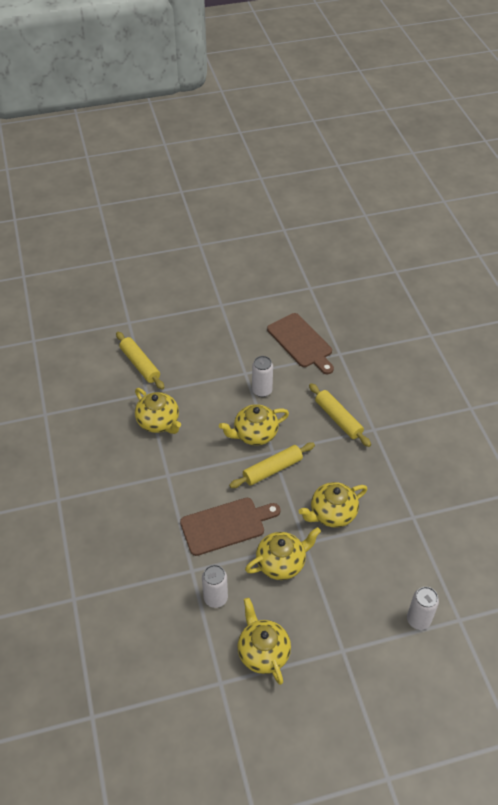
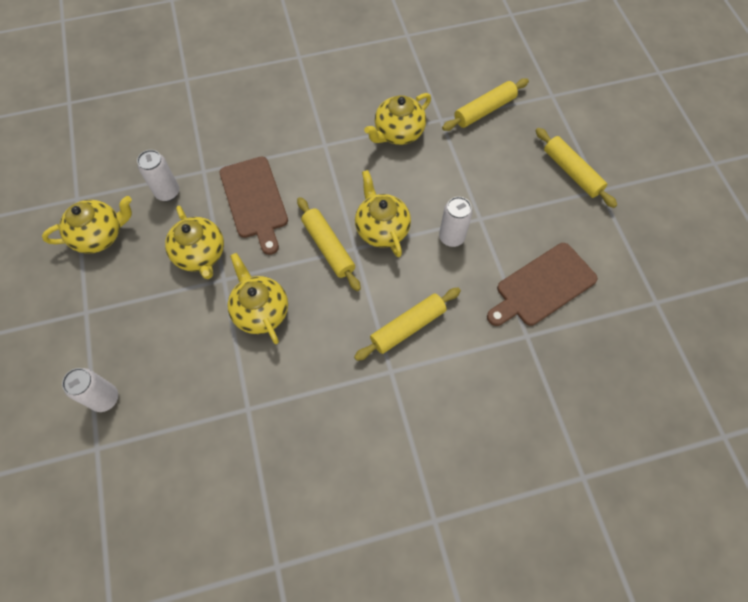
camera: 90 degrees right, 15 degrees up
none -> yellow rolling pin [535,128,617,208]

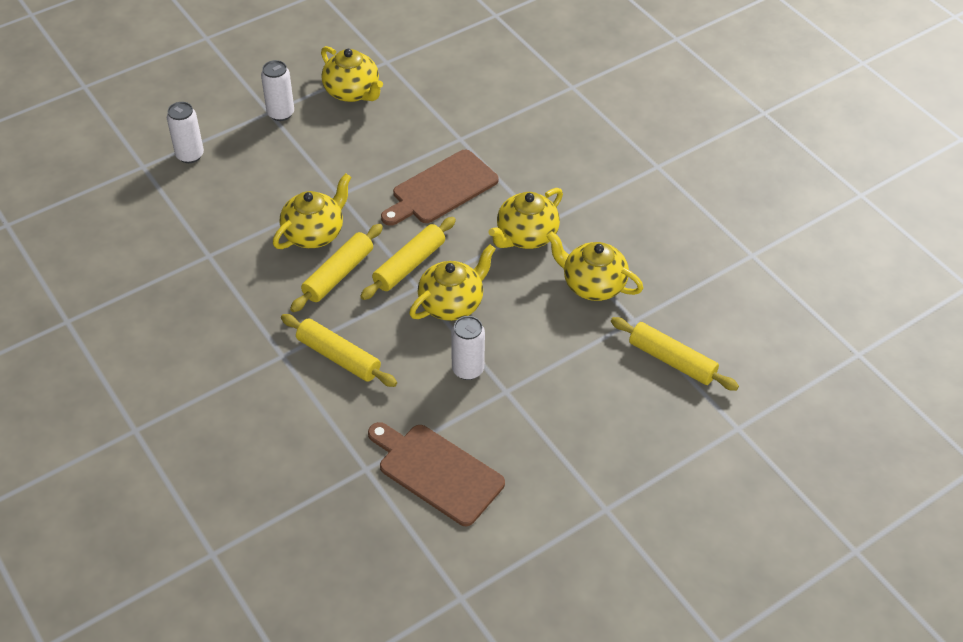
camera: 70 degrees right, 15 degrees down
white can [137,150,179,201] -> white can moved to [261,60,294,121]
yellow teapot [165,206,224,279] -> yellow teapot moved to [488,188,563,249]
yellow rolling pin [535,128,617,208] -> yellow rolling pin moved to [290,224,383,312]

